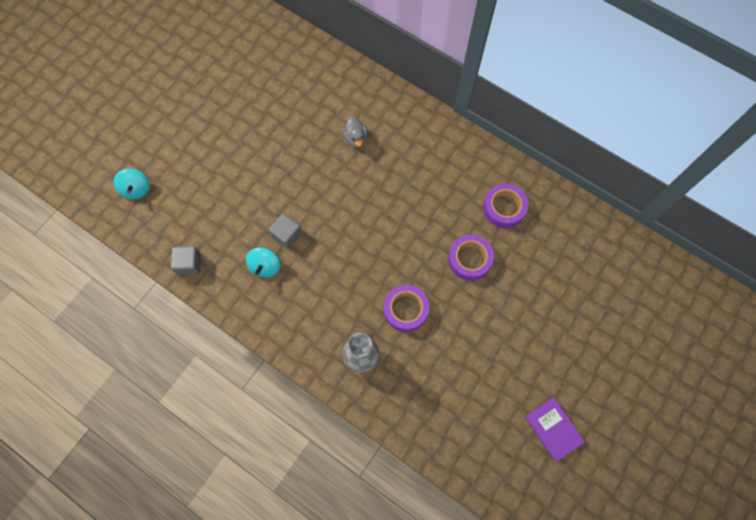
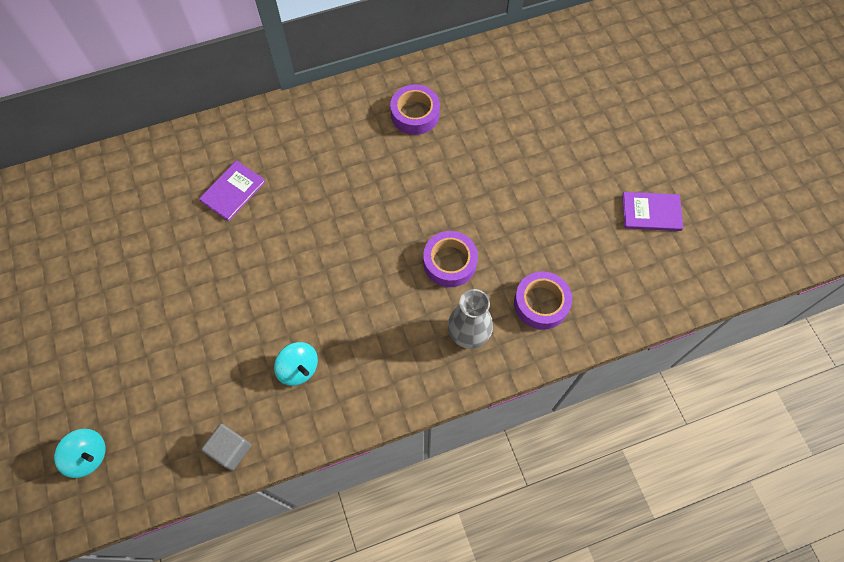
camera: 55 degrees left, 5 degrees down
grey cube [269,214,302,249] -> none
grey duck [343,116,367,148] -> purple book [199,160,266,221]
purple tape [448,235,494,281] -> purple tape moved to [514,271,572,330]

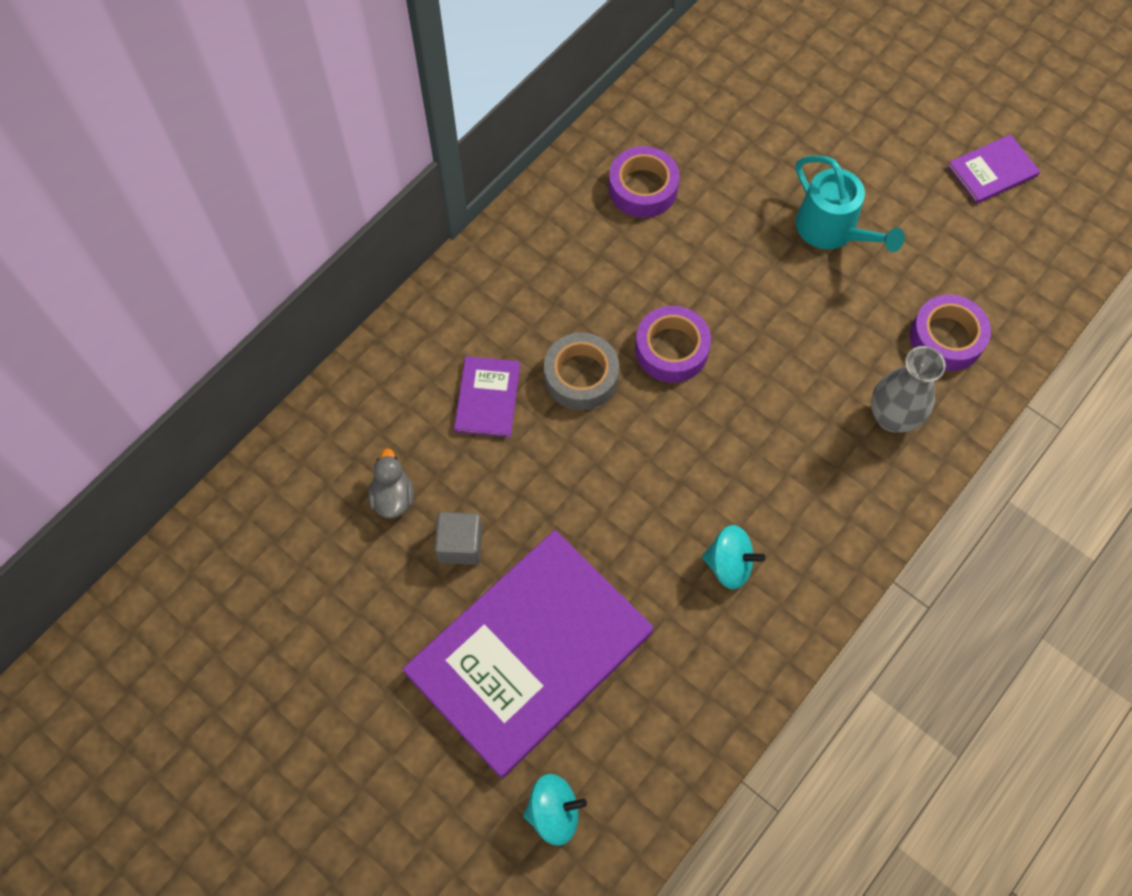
camera: 30 degrees left, 0 degrees up
grey cube [201,424,251,471] -> grey cube moved to [434,512,482,565]
purple tape [423,231,478,287] -> purple tape moved to [635,306,711,383]
none -> grey duck [368,448,414,519]
none -> purple book [403,530,653,778]
none -> grey tape [544,332,619,410]
none -> turquoise watering can [796,155,905,252]

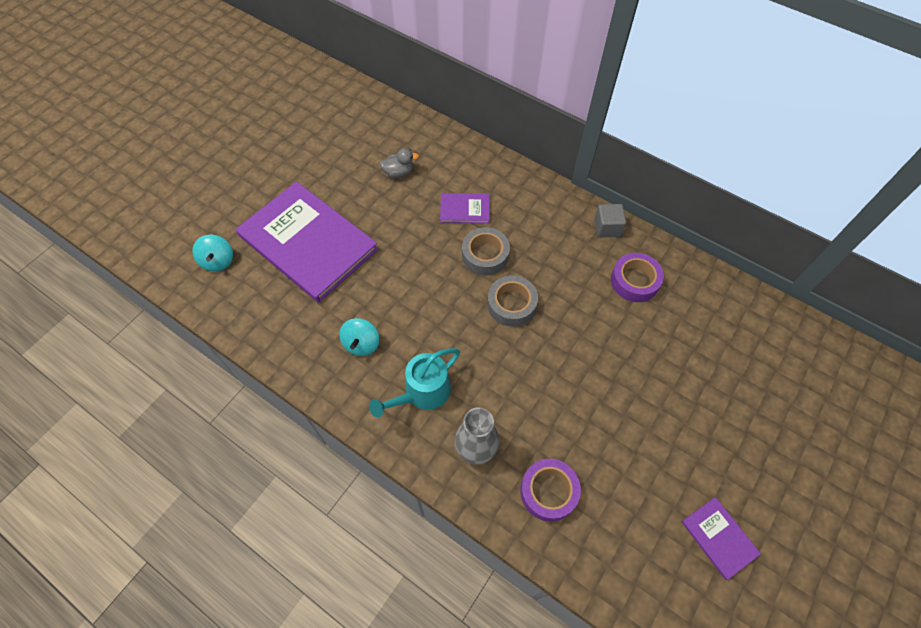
camera: 85 degrees right, 5 degrees down
grey cube [434,512,482,565] -> grey cube moved to [594,204,626,238]
purple tape [635,306,711,383] -> grey tape [487,275,538,327]
turquoise watering can [796,155,905,252] -> turquoise watering can moved to [369,348,460,418]

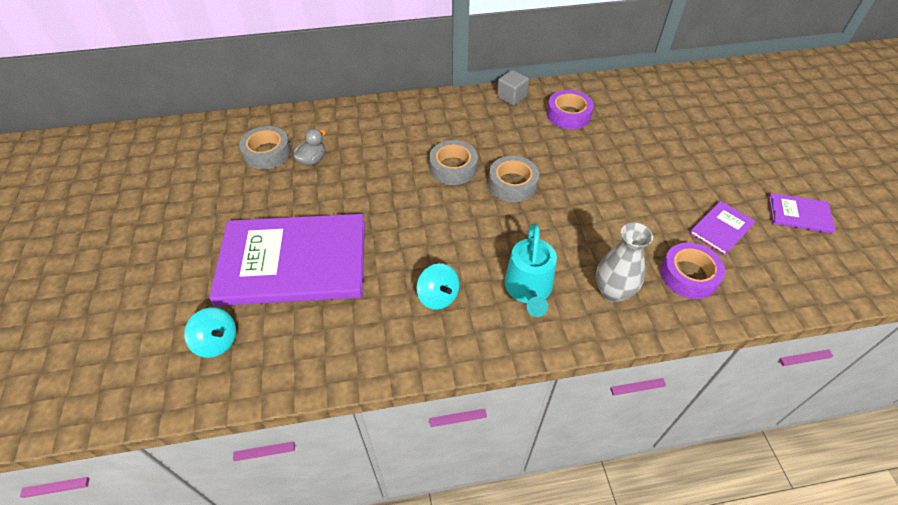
camera: 45 degrees left, 10 degrees down
purple book [440,193,490,223] -> purple book moved to [689,201,755,255]
none -> grey tape [239,126,291,169]

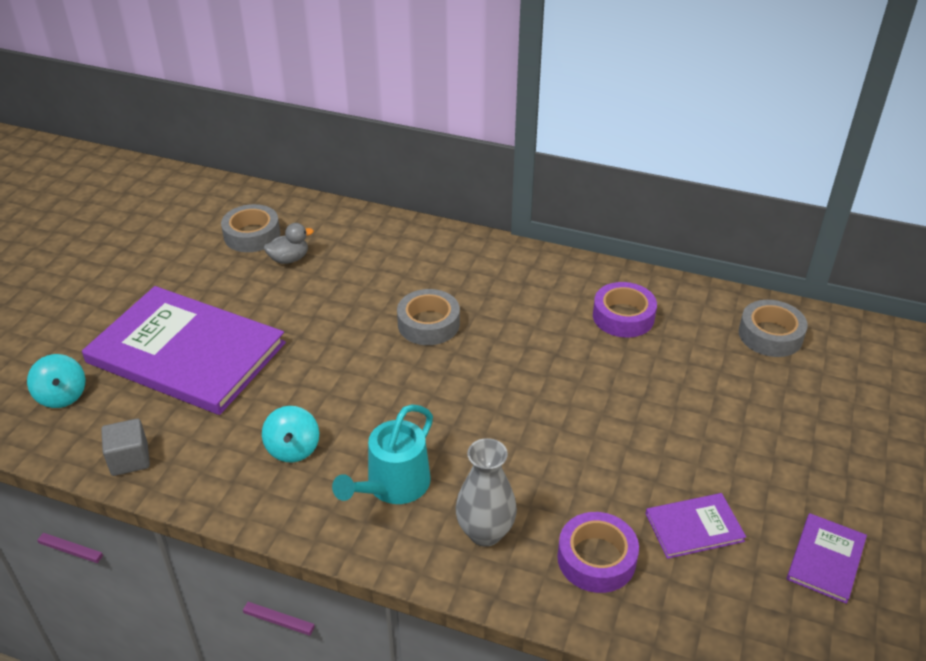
camera: 30 degrees right, 10 degrees down
grey tape [488,156,539,202] -> grey tape moved to [739,300,808,357]
grey cube [497,70,529,106] -> grey cube moved to [101,419,150,476]
purple book [768,193,835,233] -> purple book turned 75 degrees clockwise [787,513,867,604]

